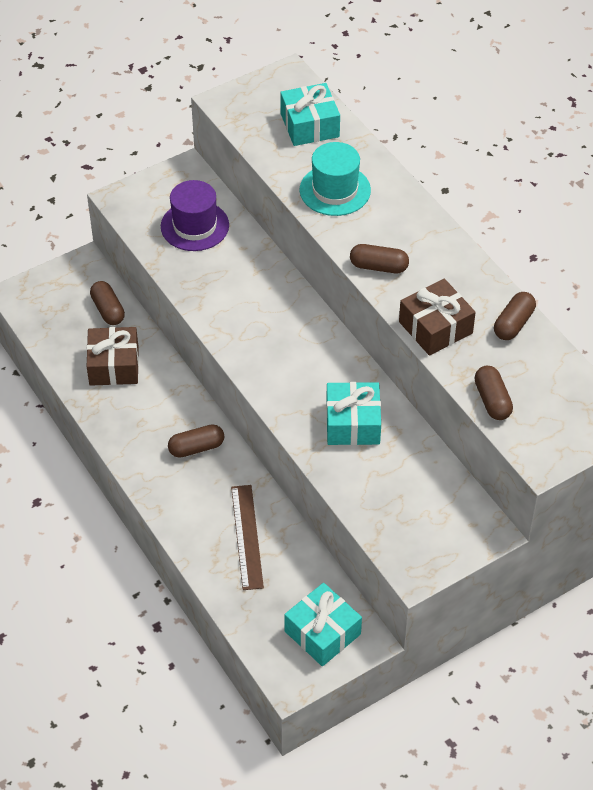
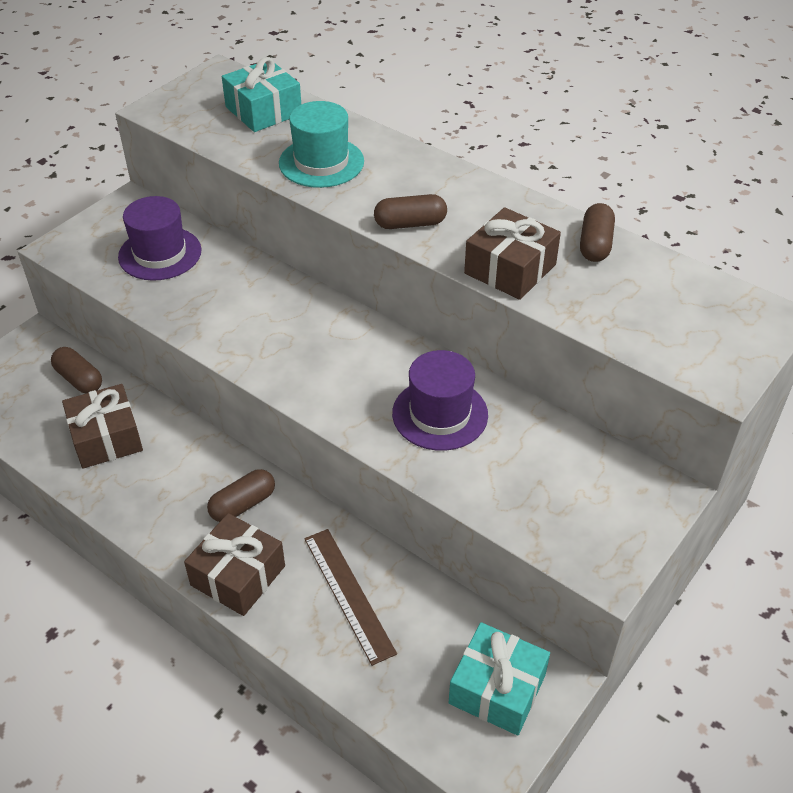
camera: 20 degrees left, 5 degrees down
turquoise gift [326,382,381,445] -> purple hat [392,350,488,451]
brown capsule [474,366,513,420] -> none
none -> brown gift [184,513,285,616]

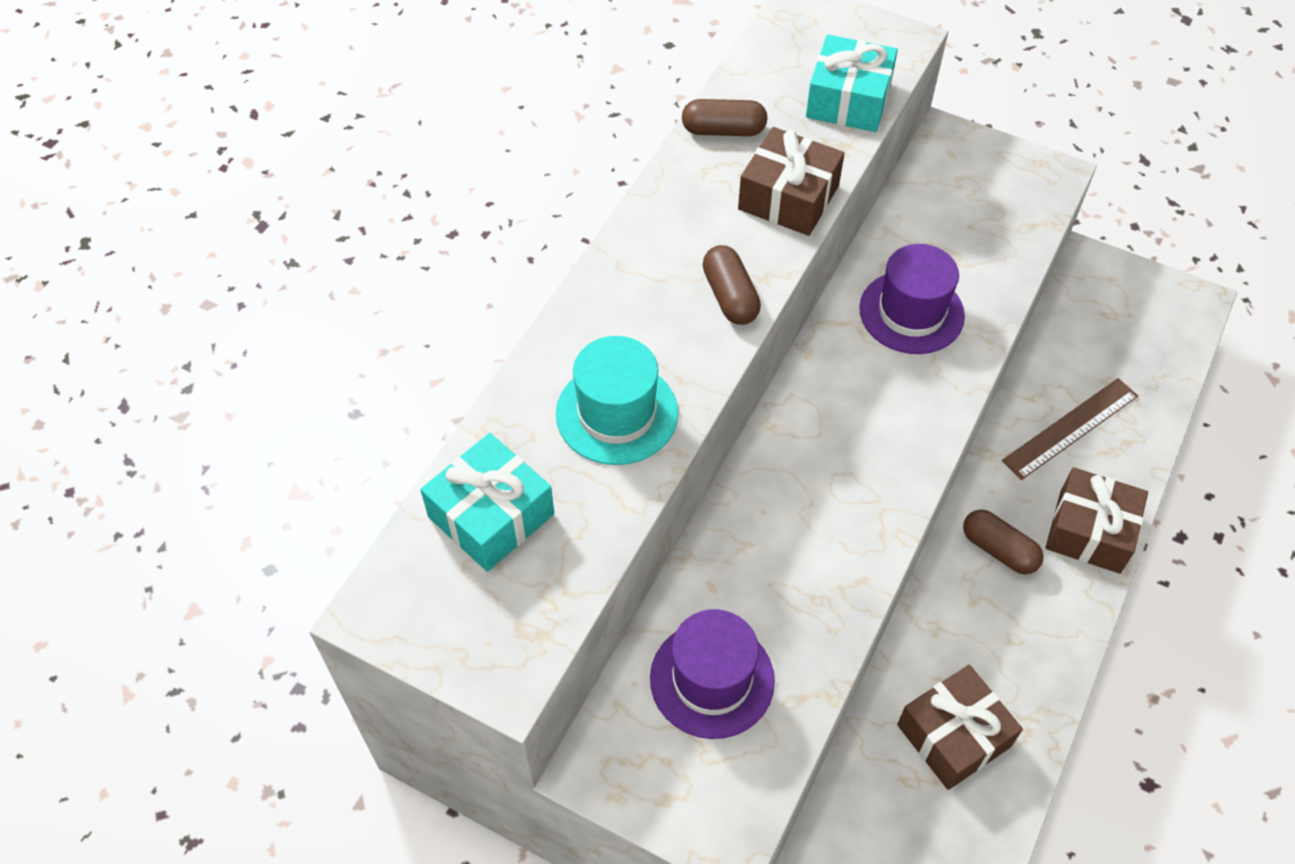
camera: 100 degrees left, 10 degrees up
brown capsule [51,347,102,394] -> none
turquoise gift [449,622,550,736] -> turquoise gift moved to [806,35,898,132]

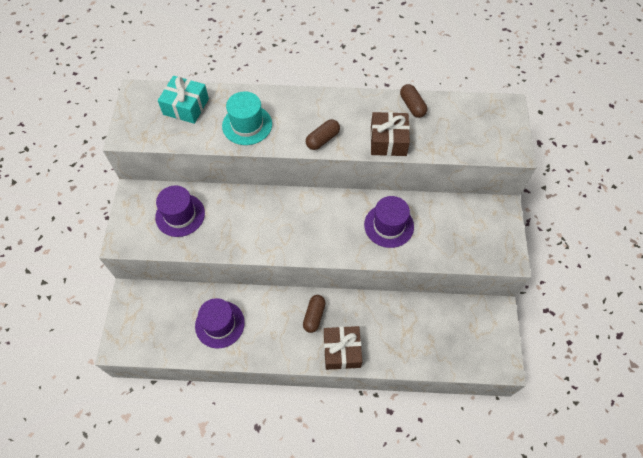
camera: 65 degrees right, 5 degrees up
turquoise gift [806,35,898,132] -> none
brown gift [897,665,1023,790] -> purple hat [195,298,245,348]
brown ruler [1002,378,1138,480] -> none

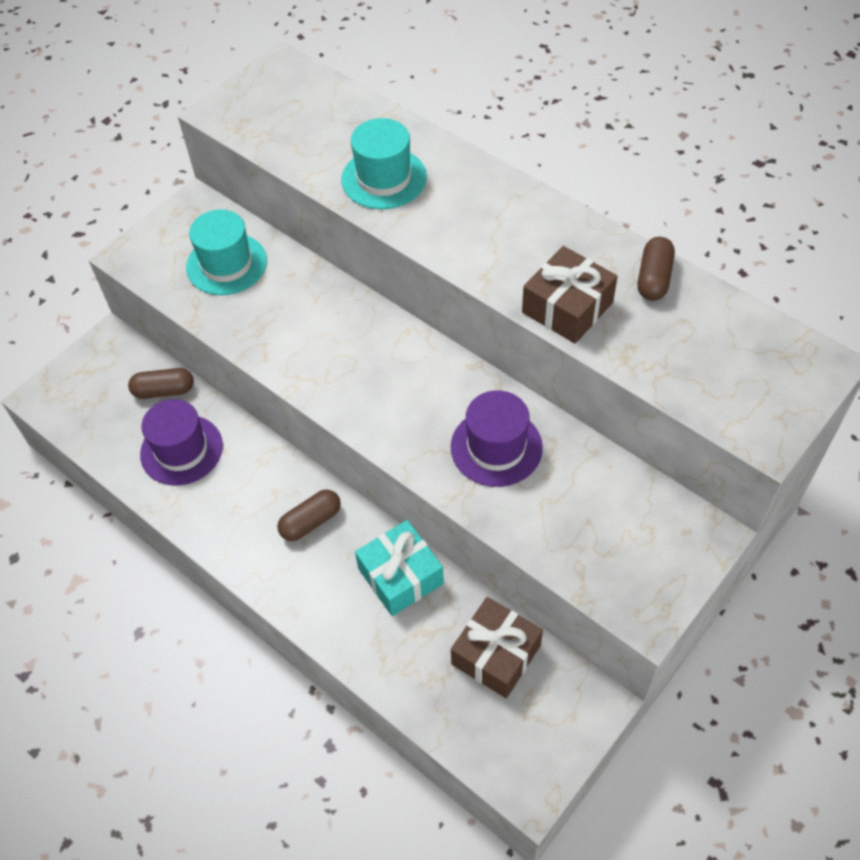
camera: 40 degrees right, 5 degrees down
purple hat [155,185,205,237] -> turquoise hat [186,209,267,295]
turquoise gift [158,76,209,124] -> turquoise gift moved to [355,520,444,616]
brown capsule [306,119,340,150] -> brown capsule moved to [128,368,194,399]
brown gift [324,326,362,370] -> brown gift moved to [451,597,543,698]

